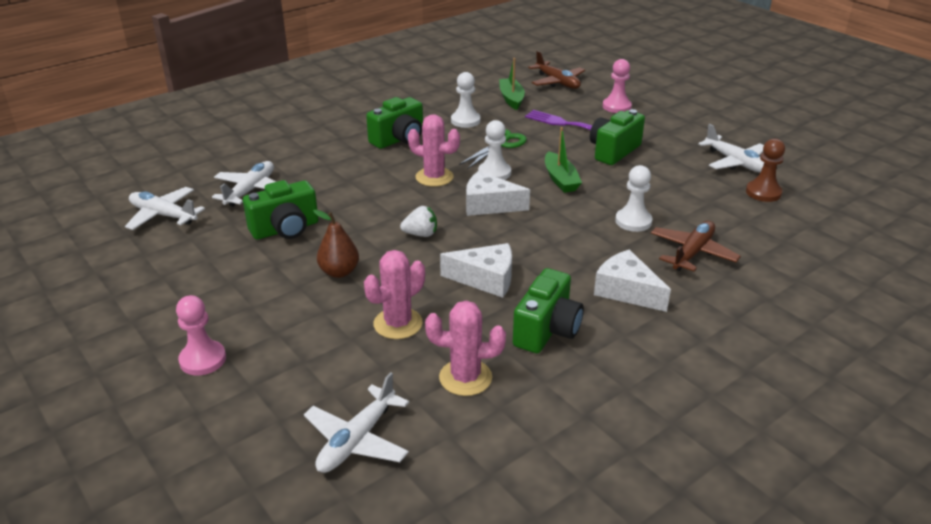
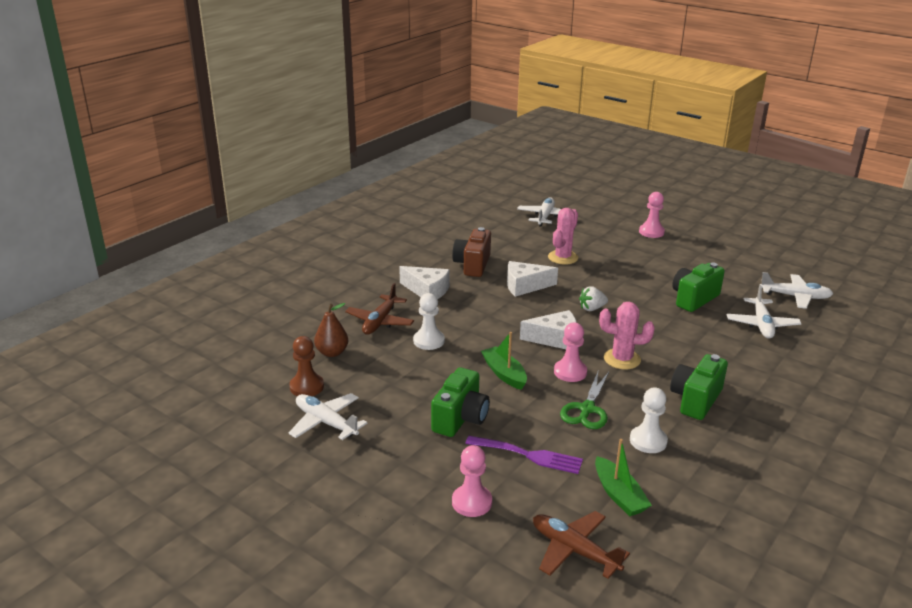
camera: 165 degrees right, 5 degrees down
brown pear [313,210,359,278] -> brown pear moved to [314,303,348,357]
pink cactus [425,300,506,396] -> none
white pawn [478,120,511,180] -> pink pawn [554,323,587,382]
green camera [513,268,584,353] -> brown camera [452,227,491,277]

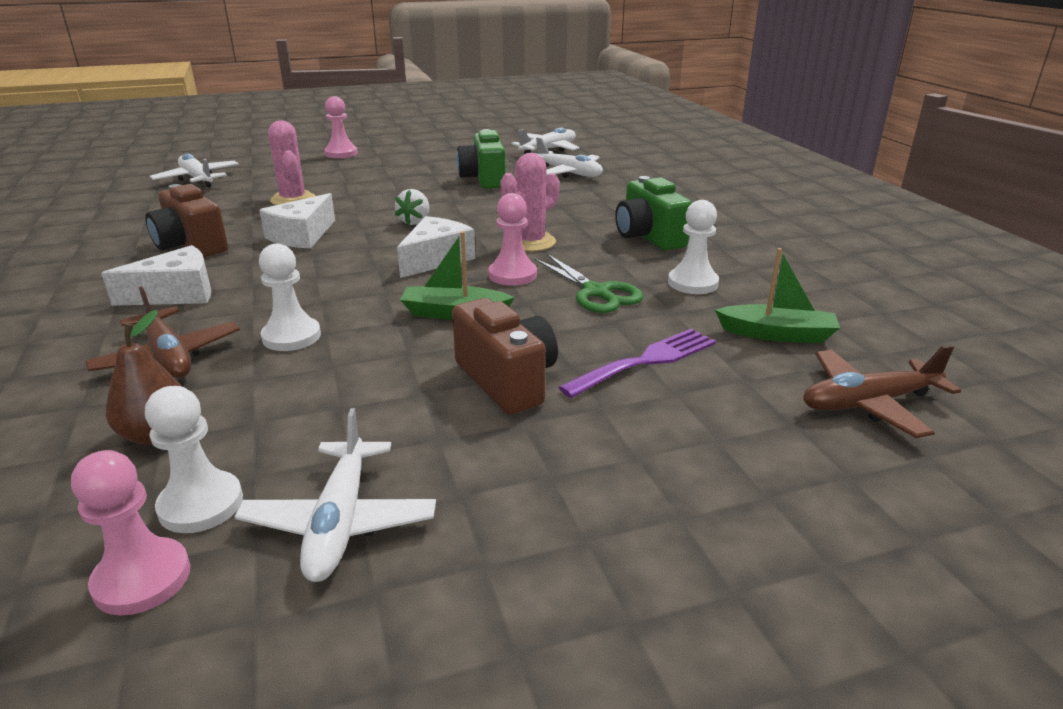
camera: 55 degrees left, 0 degrees up
brown pawn [289,336,324,396] -> white pawn [145,386,243,533]
white plane [289,393,367,440] -> white plane turned 75 degrees counterclockwise [235,408,436,582]
green camera [431,367,490,437] -> brown camera [452,298,558,414]
pink pawn [452,445,492,517] -> pink pawn moved to [71,450,190,615]

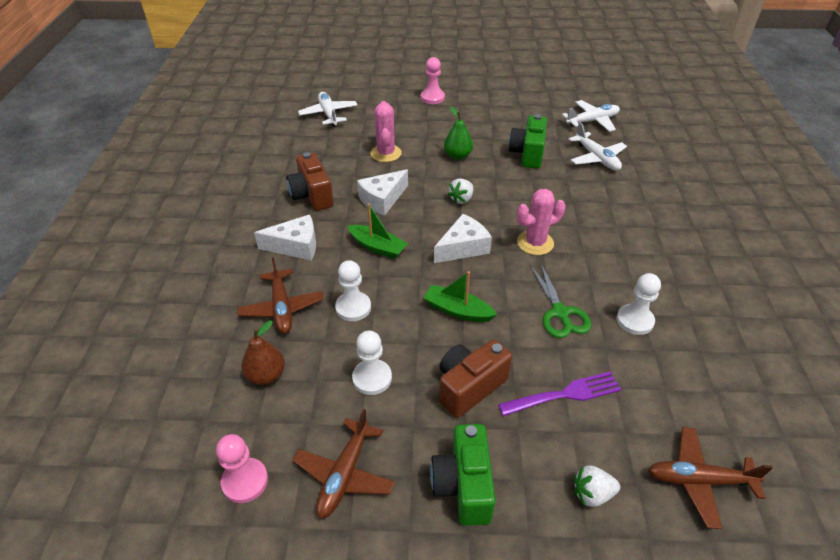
camera: 20 degrees right, 15 degrees up
white pawn [145,386,243,533] -> white pawn moved to [352,330,392,395]
white plane [235,408,436,582] -> brown plane [292,409,395,519]
brown camera [452,298,558,414] -> brown camera turned 120 degrees counterclockwise [439,340,512,418]
pink pawn [488,193,537,286] -> none
green camera [615,176,692,251] -> green camera moved to [430,424,496,526]
green boat [715,248,840,343] -> green boat moved to [347,203,408,259]
none -> green pear [444,107,473,160]
none -> white strawberry [574,465,620,507]

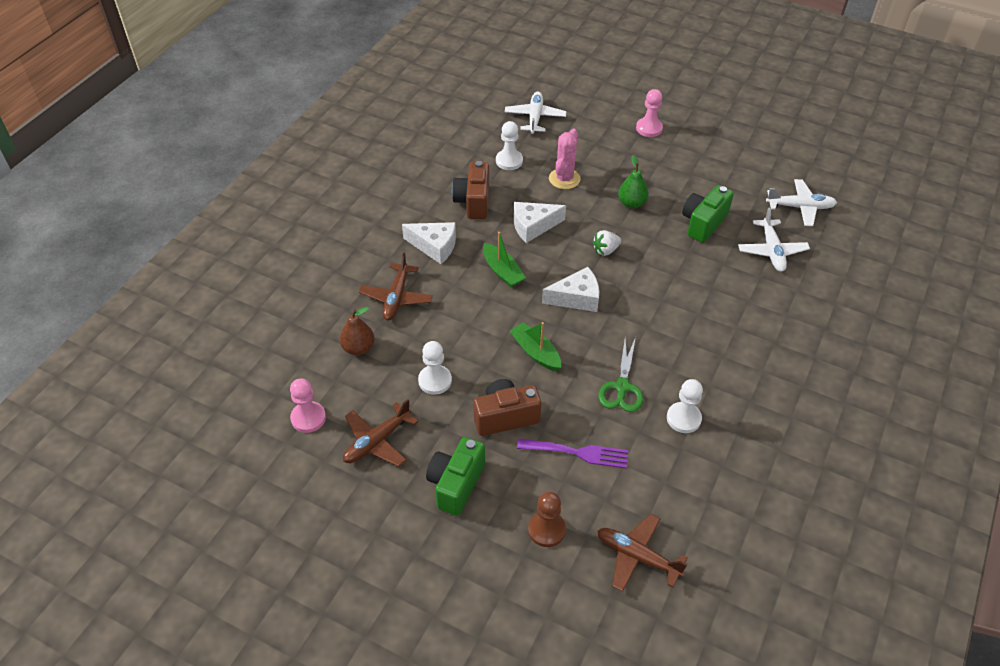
camera: 25 degrees right, 5 degrees up
white pawn [335,260,371,321] -> white pawn moved to [496,121,523,170]
pink cactus [516,189,566,255] -> none
white strawberry [574,465,620,507] -> brown pawn [528,491,566,547]

